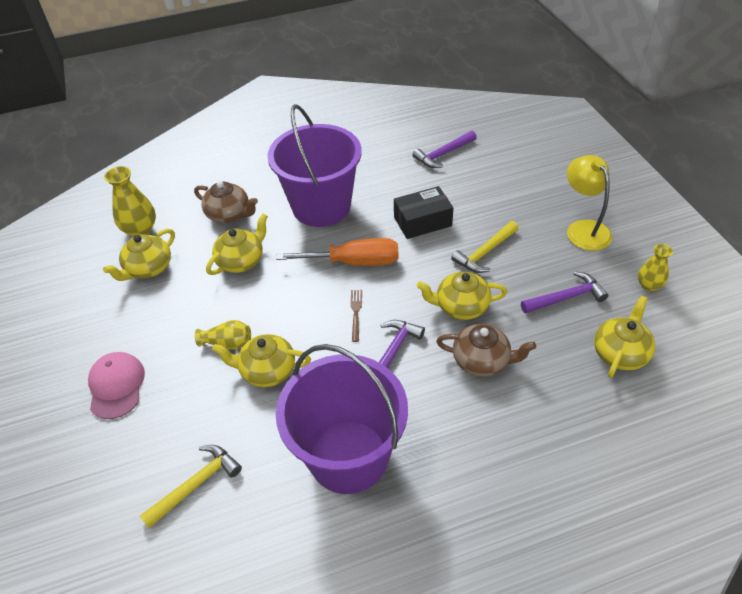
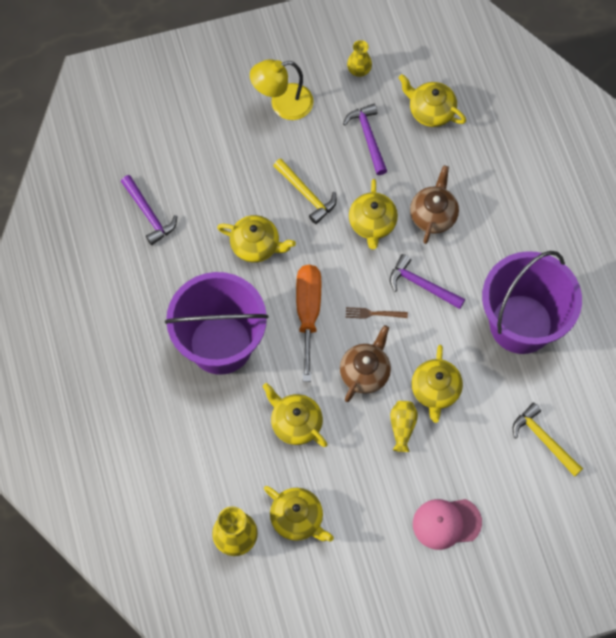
camera: 90 degrees left, 20 degrees up
brown teapot [194,181,258,223] -> brown teapot moved to [340,325,391,402]
black box [394,186,453,239] -> yellow teapot [217,215,296,263]

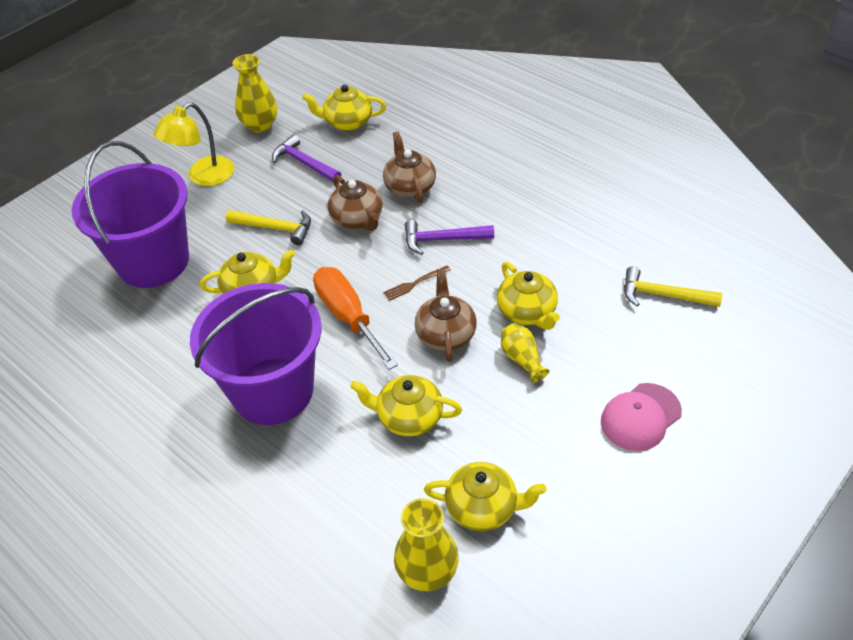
camera: 30 degrees left, 20 degrees down
purple hammer [121,175,177,245] -> none
yellow vase [347,40,372,77] -> yellow vase [232,54,277,132], size x1.59
yellow teapot [349,179,398,250] -> brown teapot [328,175,382,231]
purple bucket [482,251,582,354] -> purple bucket moved to [72,141,189,288]

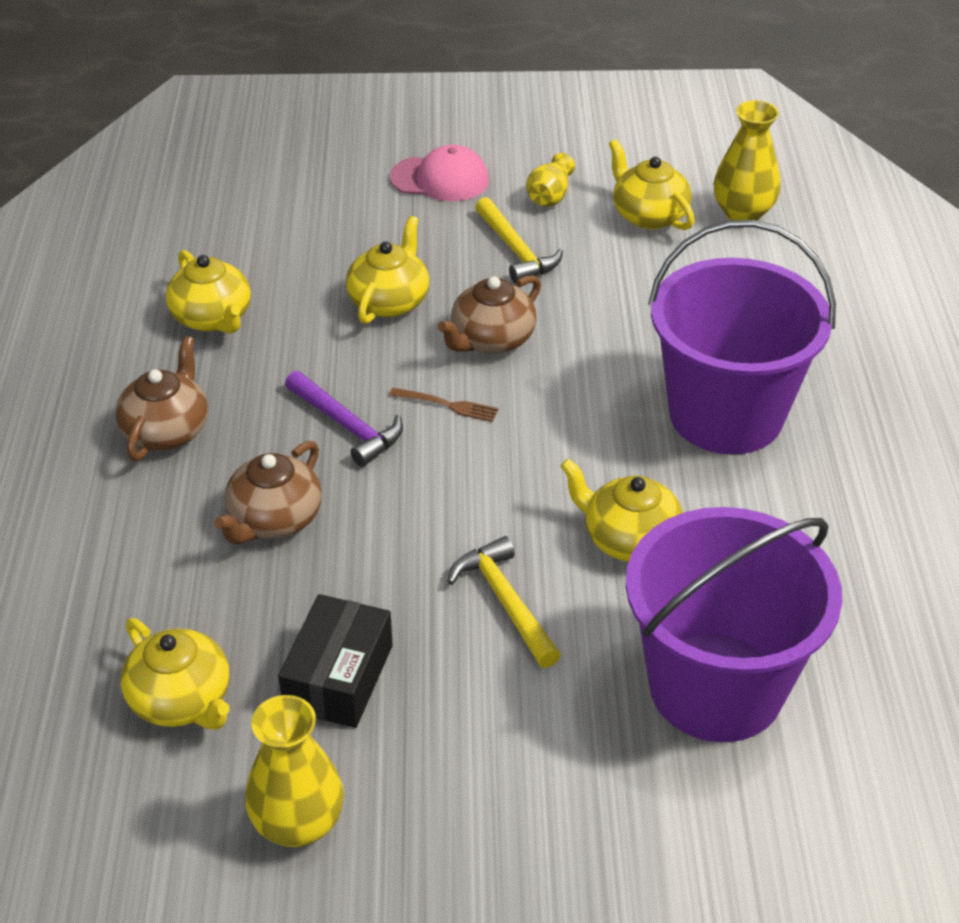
camera: 135 degrees left, 5 degrees down
yellow lamp [153,102,235,186] -> none
purple hammer [272,134,341,183] -> black box [278,594,393,728]
orange screwdriver [313,267,398,370] -> none
brown teapot [328,175,382,231] -> brown teapot moved to [115,336,208,461]
yellow teapot [350,375,462,436] -> yellow teapot moved to [166,250,251,334]
yellow vase [501,323,549,383] -> yellow vase moved to [526,153,575,207]
yellow hammer [624,266,722,307] -> yellow hammer moved to [475,197,563,284]

